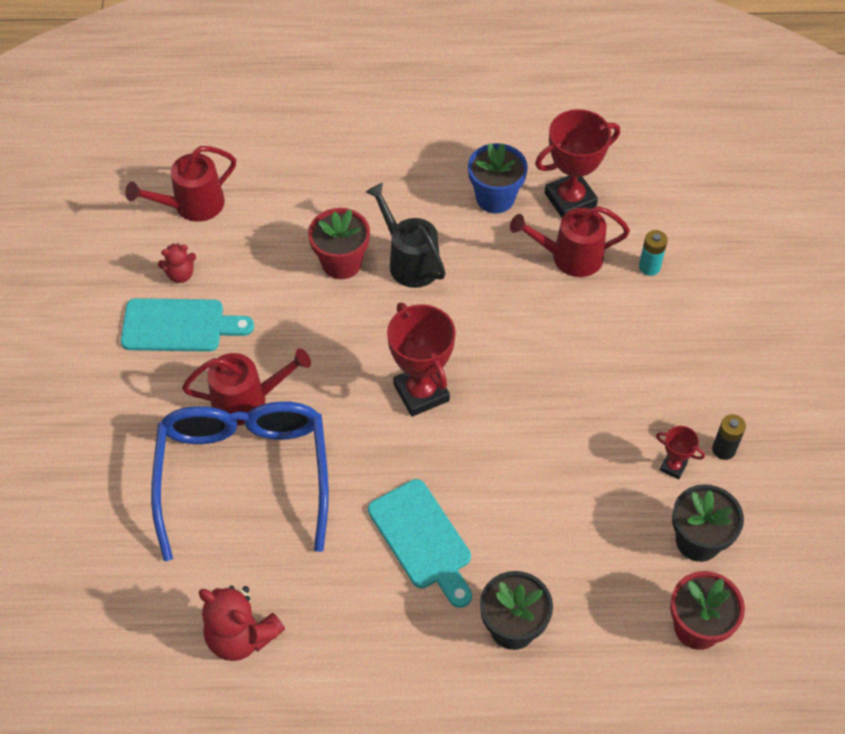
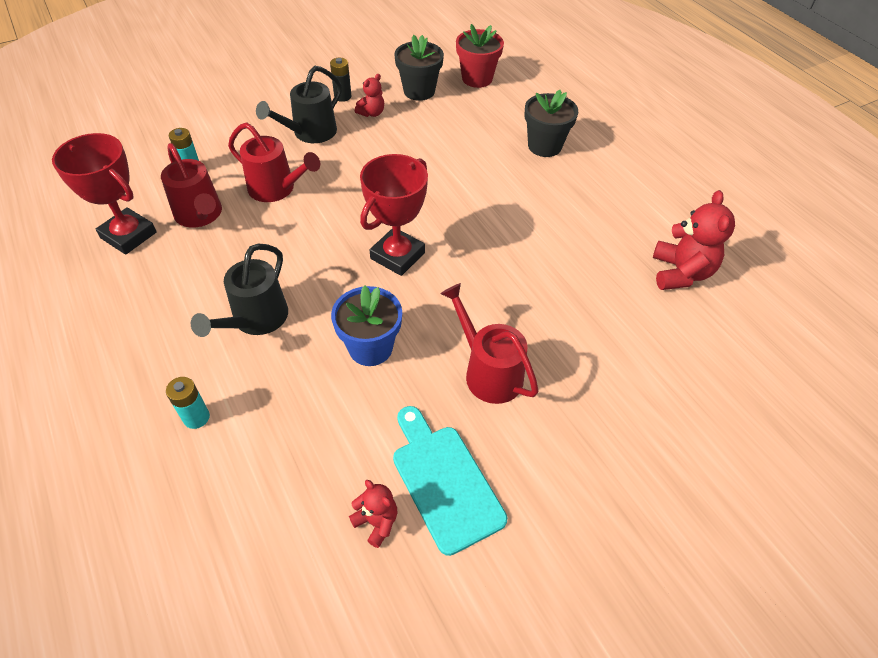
camera: 120 degrees left, 5 degrees down
red watering can [125,146,236,222] -> red watering can moved to [228,123,320,202]
blue glasses [151,401,329,561] -> none
red flower pot [308,208,370,279] -> none
turquoise cutting board [368,479,472,608] -> none
blue flower pot [468,143,528,213] -> blue flower pot moved to [331,286,402,366]
red trophy [656,426,705,480] -> red teddy bear [355,74,384,117]
none -> turquoise battery [166,377,210,429]
none -> black watering can [256,66,342,143]

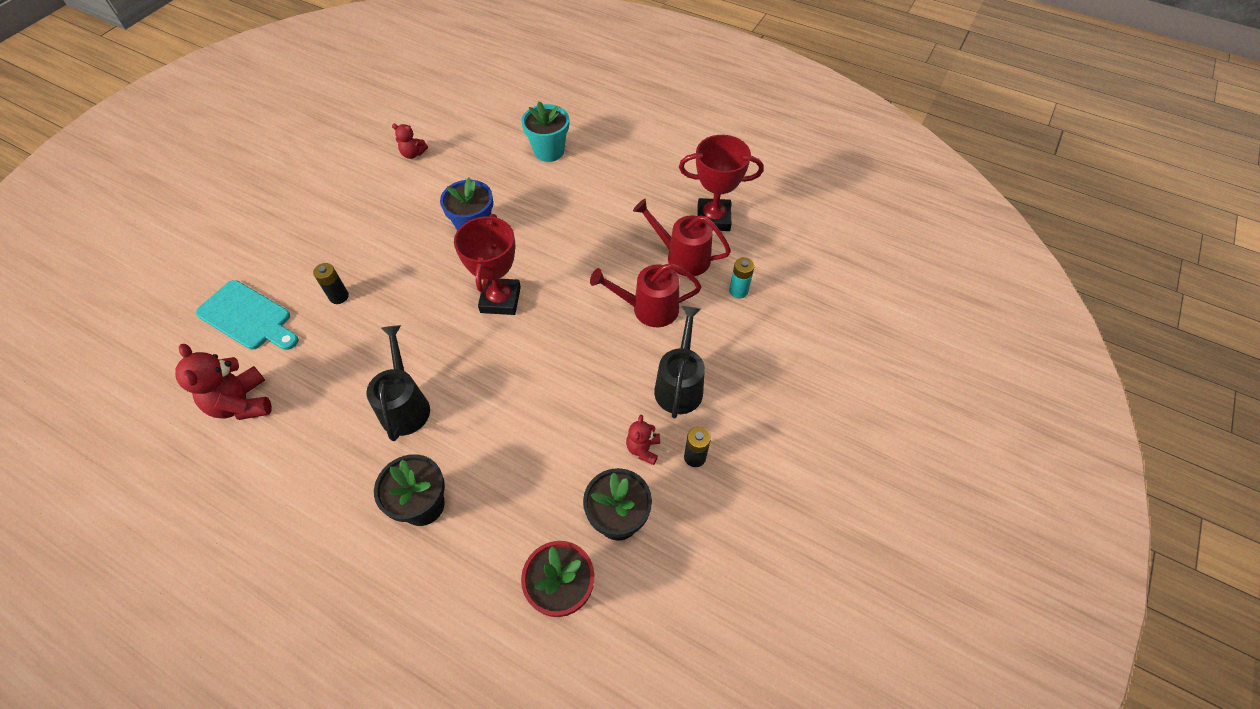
camera: 150 degrees right, 5 degrees up
turquoise battery [166,377,210,429] -> turquoise flower pot [521,101,569,162]
black watering can [191,243,288,337] -> black watering can moved to [366,325,430,441]
turquoise cutting board [393,406,507,556] -> turquoise cutting board moved to [196,280,299,350]
red watering can [440,283,539,404] -> none
none -> black battery [313,263,349,304]

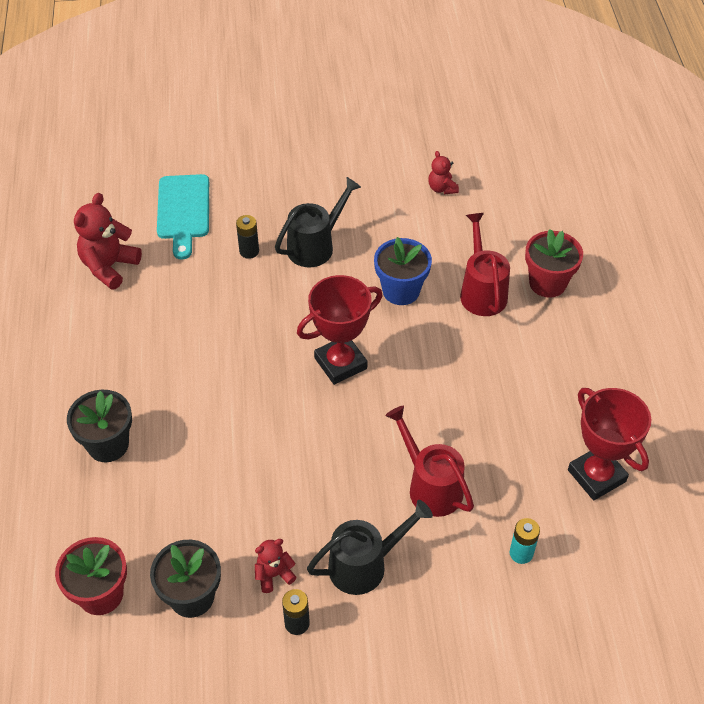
camera: 55 degrees right, 5 degrees down
black watering can [366,325,430,441] -> black watering can moved to [275,177,361,267]
turquoise flower pot [521,101,569,162] -> red flower pot [525,229,583,298]
red watering can [633,199,731,276] -> red watering can moved to [460,213,510,316]

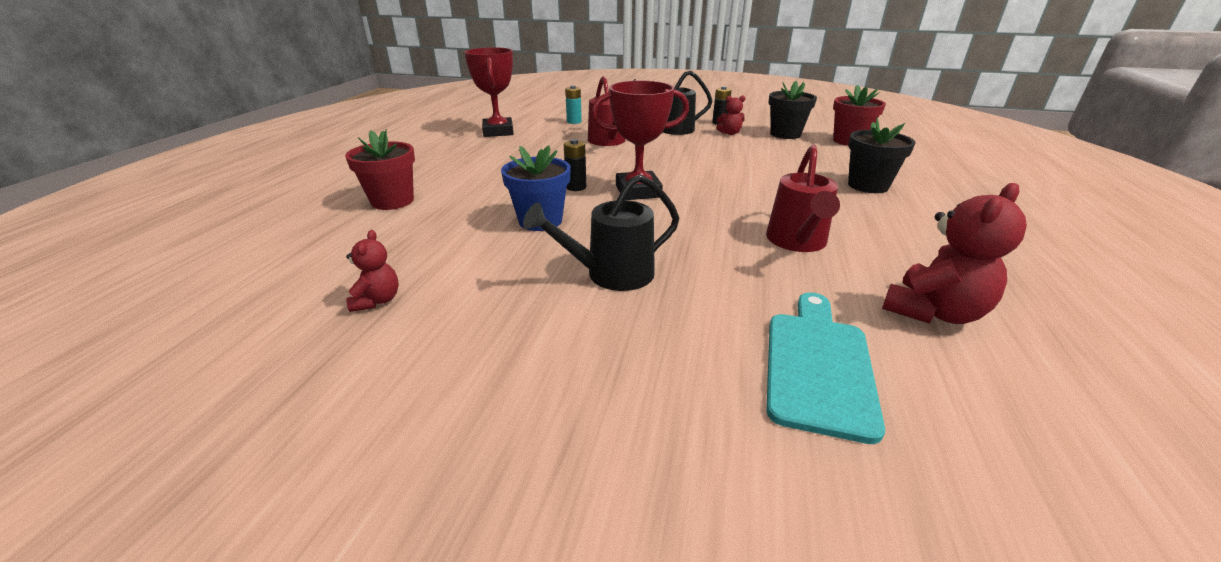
camera: 160 degrees left, 20 degrees down
black battery [236,215,259,259] -> black battery moved to [564,139,586,191]
red watering can [460,213,510,316] -> red watering can moved to [766,145,840,252]

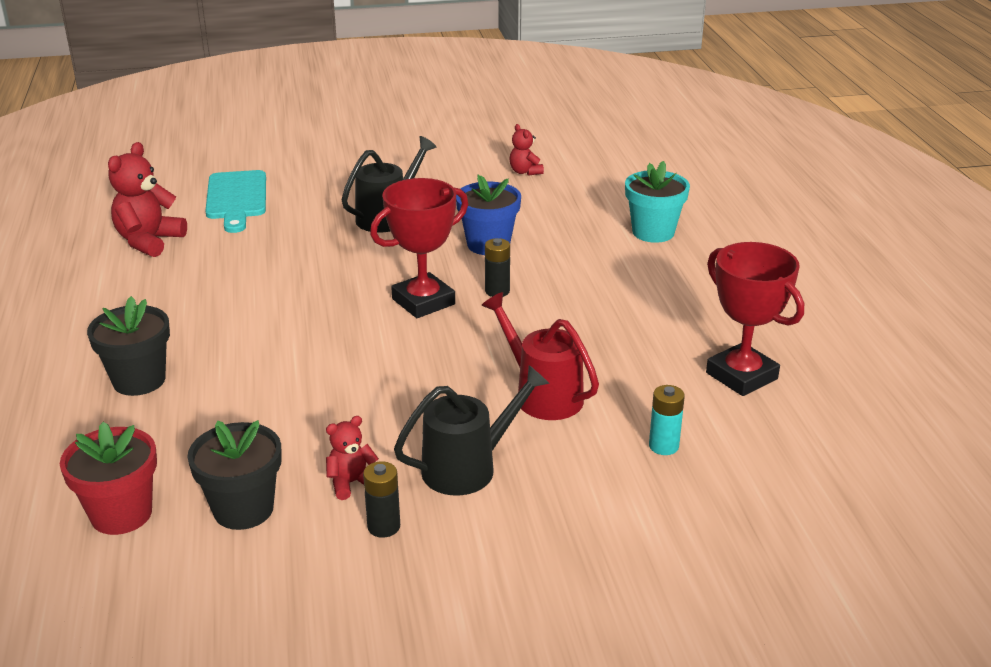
camera: 155 degrees right, 0 degrees up
red flower pot [345,129,415,210] -> turquoise flower pot [625,161,690,243]
red watering can [766,145,840,252] -> none

